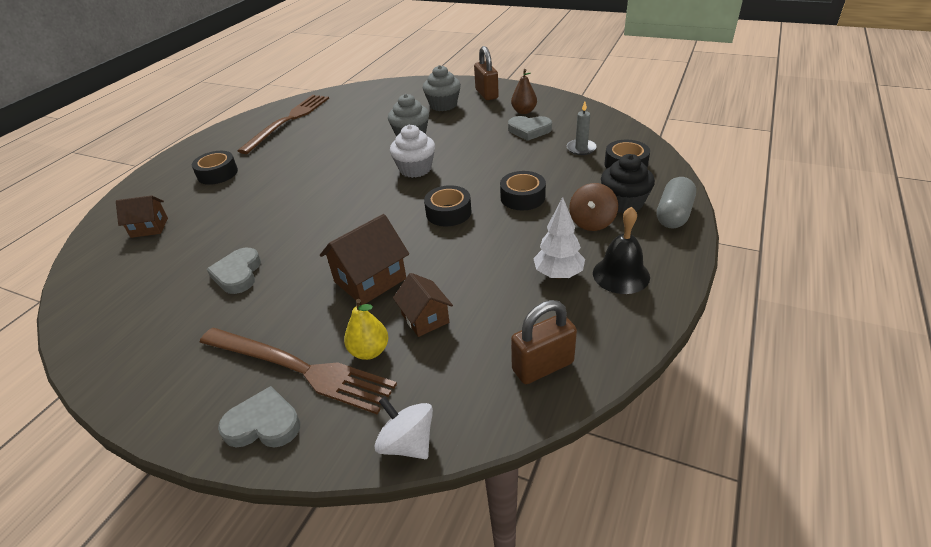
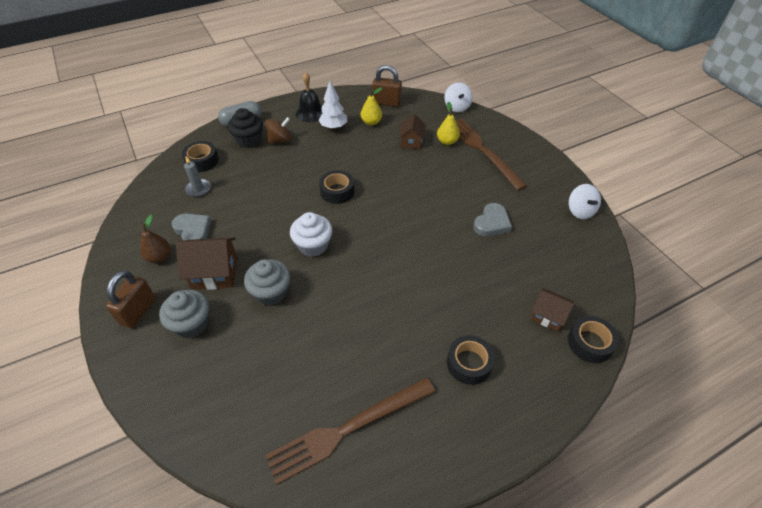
camera: 145 degrees left, 10 degrees up
grey heart [218,386,301,448] -> none
brown house [320,214,409,305] -> brown house moved to [176,237,237,290]
black tape [500,171,546,210] -> black tape moved to [568,316,619,363]
none -> yellow pear [361,87,382,125]
none -> white spinning top [569,184,601,219]

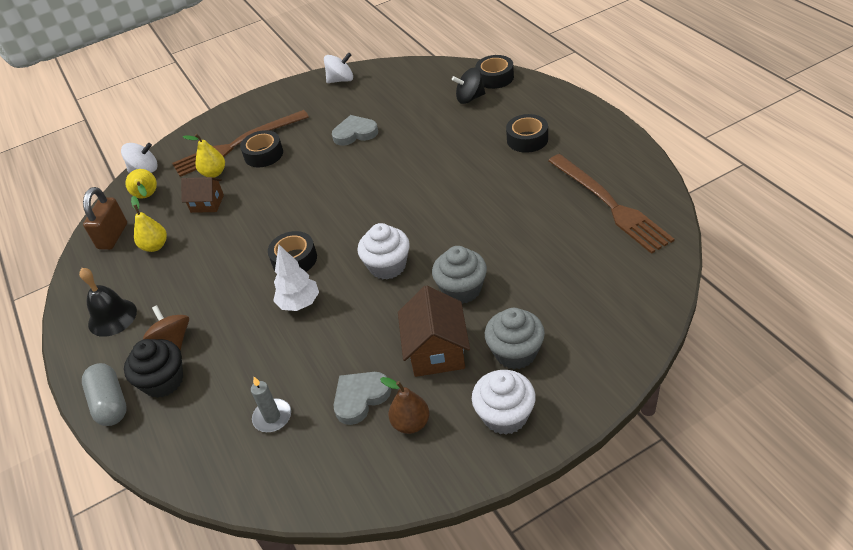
camera: 85 degrees left, 5 degrees down
brown padlock [106,270,156,328] -> white cupcake [472,370,536,435]
black tape [182,141,219,172] -> black tape moved to [240,130,283,167]
white tree [319,81,347,130] -> white tree moved to [273,245,319,311]
grey heart [473,203,512,236] -> grey heart turned 45 degrees counterclockwise [332,115,378,146]
brown house [531,288,574,332] -> black spinning top [452,68,485,104]
none -> yellow pear [125,169,157,199]

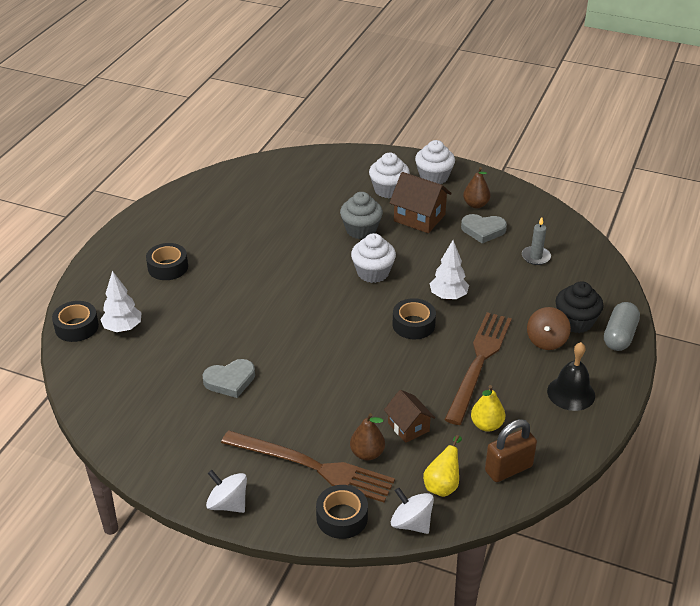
camera: 135 degrees left, 5 degrees down
yellow pear [183,134,225,178] -> brown pear [350,413,385,461]
black tape [240,130,283,167] -> black tape moved to [316,485,368,539]
white spinning top [324,52,353,83] -> white spinning top moved to [206,470,247,513]
grey heart [332,115,378,146] -> grey heart turned 60 degrees counterclockwise [202,359,255,398]
brown house [398,286,470,377] -> brown house turned 75 degrees clockwise [389,172,452,233]
black spinning top [452,68,485,104] -> white tree [100,271,142,332]
grey cupcake [485,308,545,369] -> white cupcake [369,153,410,198]
brown fork [548,154,675,254] -> brown fork moved to [444,312,512,425]

